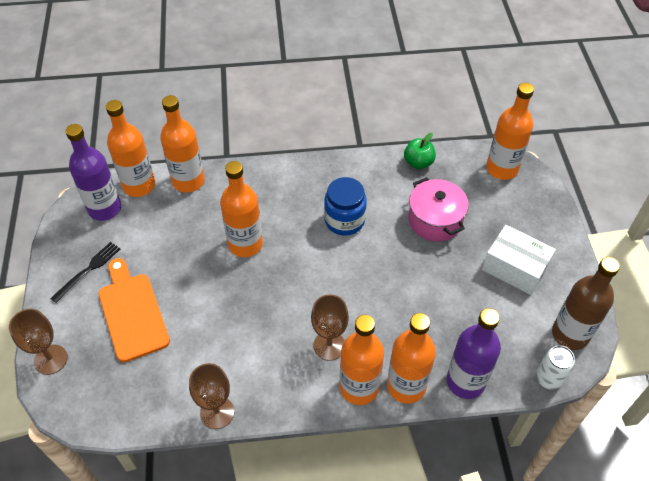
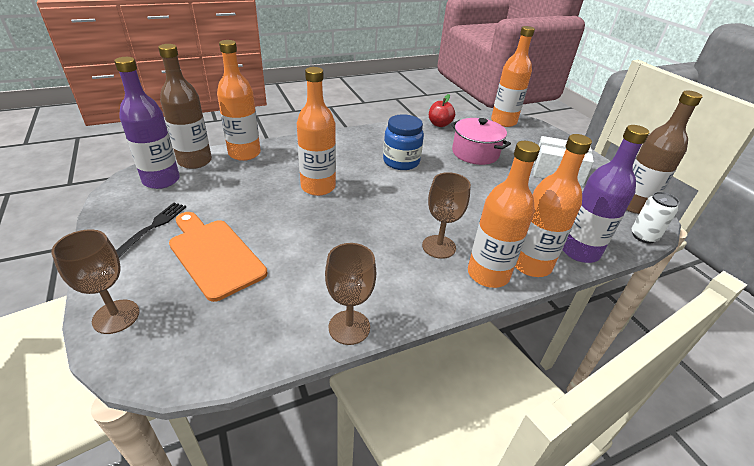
camera: 20 degrees left, 15 degrees down
orange bottle [106,100,155,197] -> brown bottle [158,44,212,169]
green apple [404,133,436,169] -> red apple [429,94,455,127]

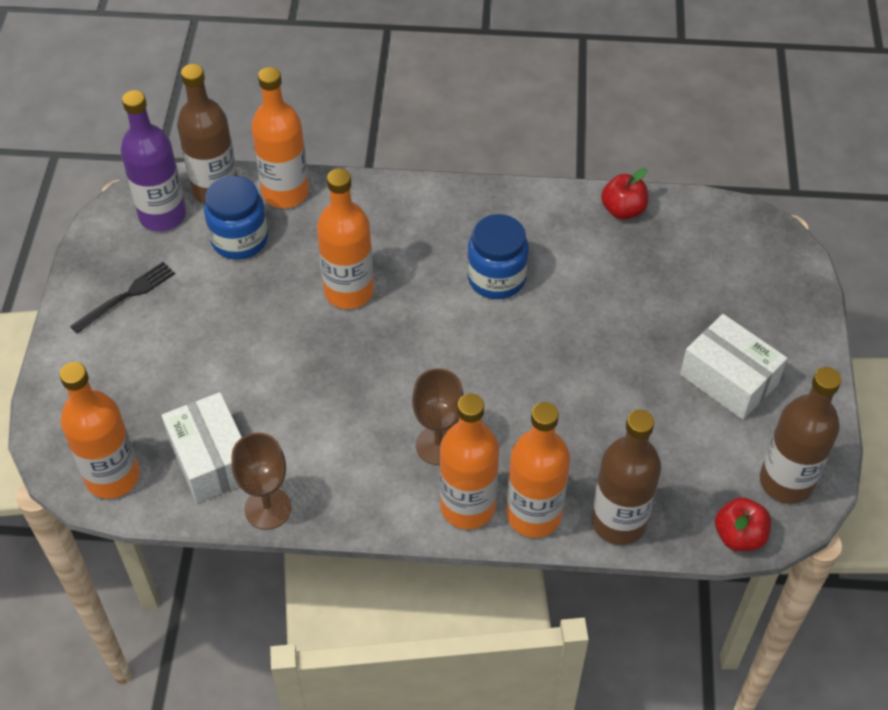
camera: 30 degrees right, 15 degrees up
brown goblet [51,229,139,334] -> none
orange cutting board [169,212,267,302] -> none
pink pot [451,118,511,165] -> none
orange bottle [491,26,535,127] -> orange bottle moved to [59,362,140,499]
purple bottle [562,125,649,263] -> brown bottle [591,410,661,545]
white can [631,192,680,244] -> red apple [715,497,771,552]
none -> white box [161,392,242,503]
none -> blue jar [204,176,268,260]

